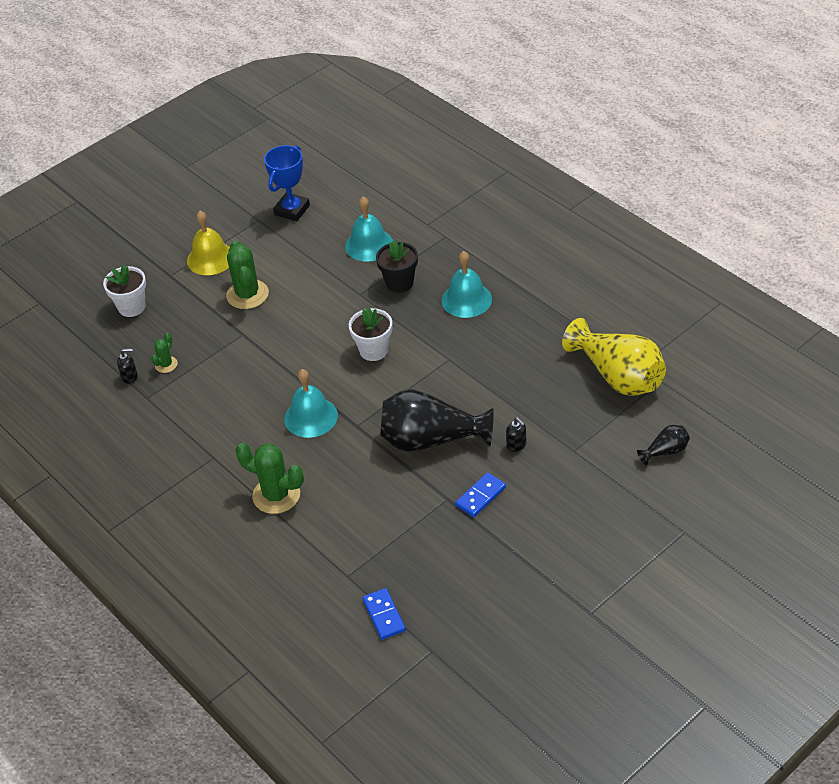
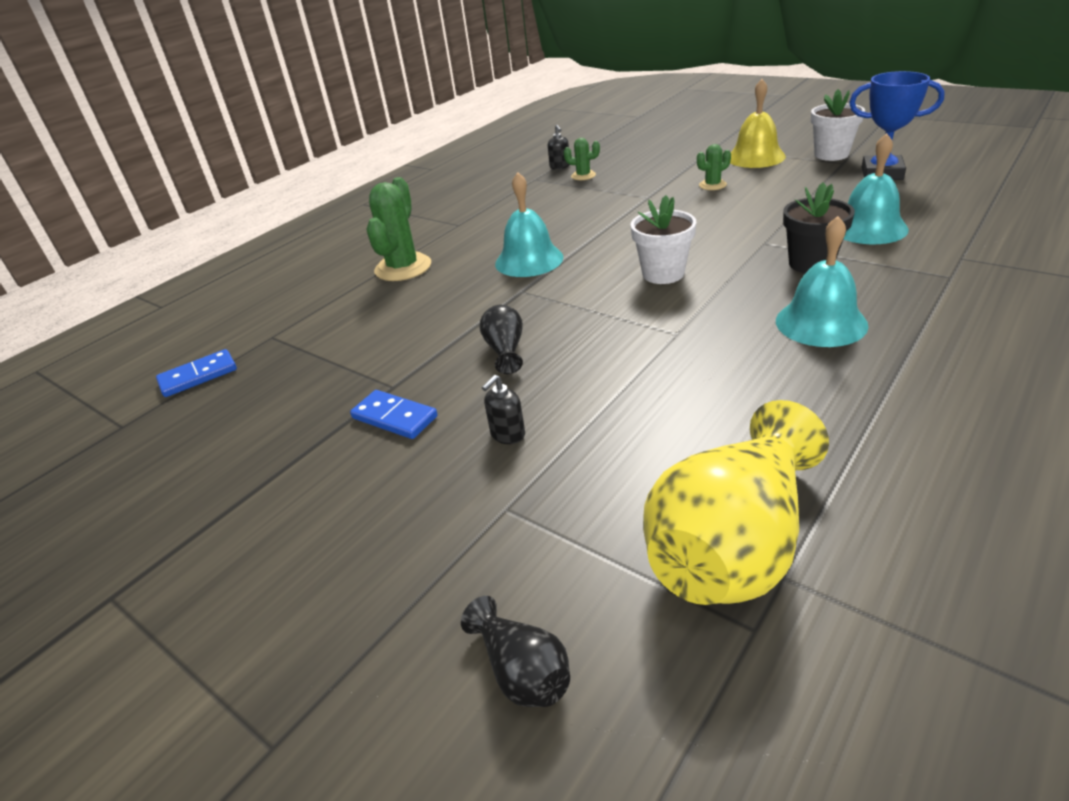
camera: 80 degrees right, 10 degrees down
white flower pot [103,264,146,317] -> white flower pot moved to [811,89,865,161]
green cactus [226,240,269,309] -> green cactus [697,144,731,190], size x0.52
black vase [380,389,494,452] -> black vase [480,305,523,374], size x0.46

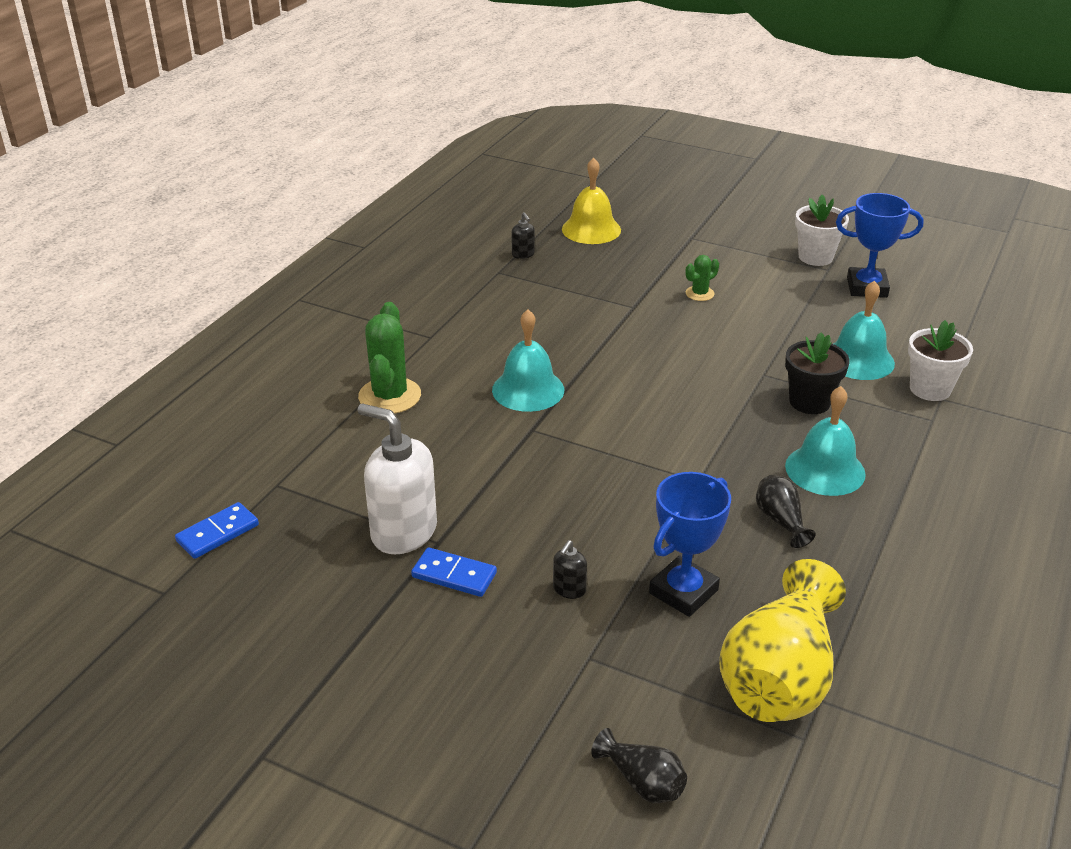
camera: 15 degrees left, 0 degrees up
black vase [480,305,523,374] -> black vase moved to [756,475,816,548]
green cactus [564,138,600,180] -> none
white flower pot [631,195,696,284] -> white flower pot moved to [908,320,973,401]
yellow bell [730,79,786,168] -> yellow bell moved to [562,158,621,244]
none -> white soap dispenser [357,403,437,554]
none -> blue trophy [649,472,731,617]

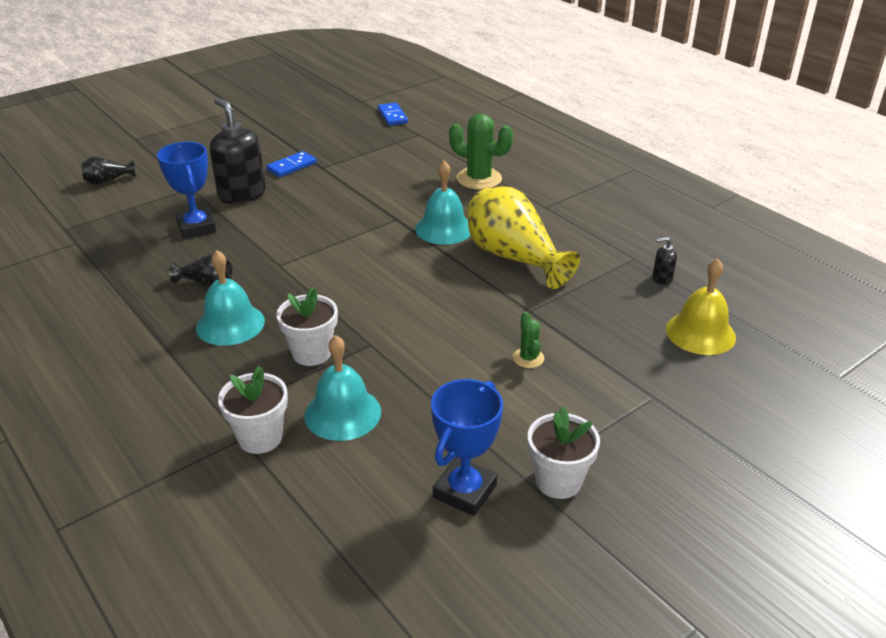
camera: 115 degrees right, 0 degrees up
white soap dispenser [357,403,437,554] -> none
black soap dispenser [553,540,587,599] -> black soap dispenser [210,98,266,204], size x2.30
yellow vase [719,559,846,722] -> yellow vase moved to [467,186,580,289]
black flower pot [785,332,850,414] -> white flower pot [276,287,338,366]

